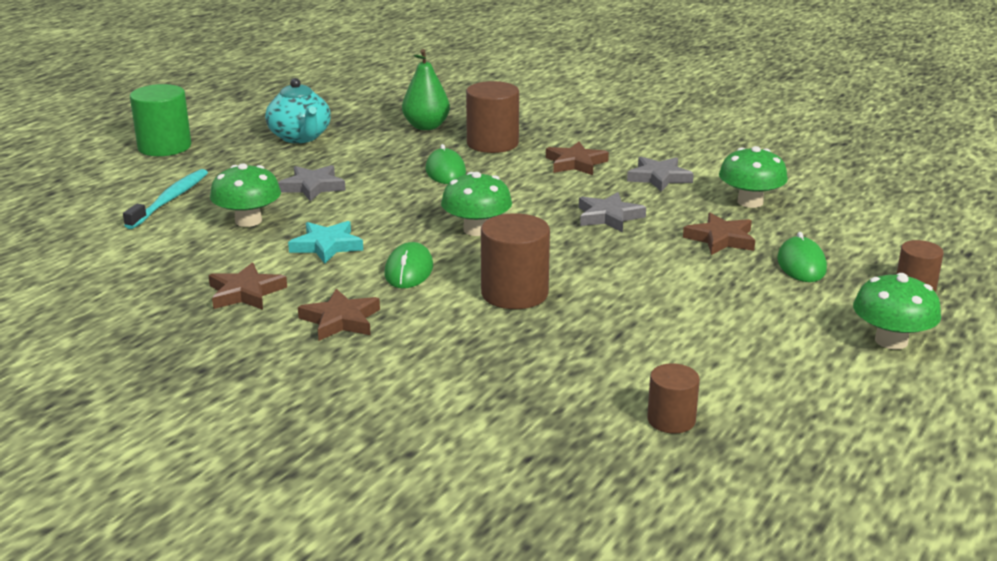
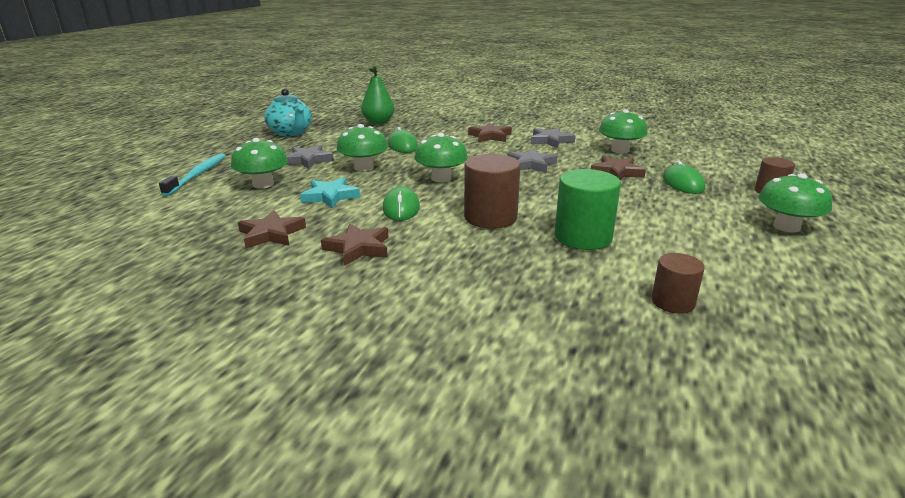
camera: 10 degrees left, 0 degrees up
green cylinder [130,84,191,156] -> green cylinder moved to [555,169,621,250]
brown cylinder [466,81,519,153] -> none
none -> green mushroom [337,124,388,171]

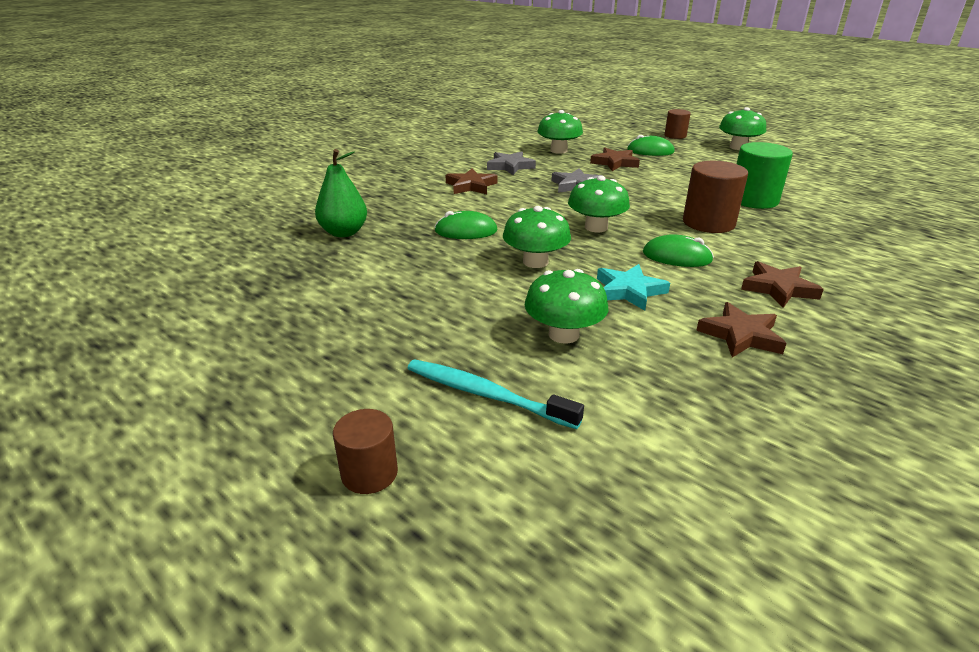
camera: 70 degrees left, 5 degrees up
turquoise teapot [264,89,312,136] -> none
grey star [286,145,334,169] -> none
brown cylinder [652,253,704,314] -> brown cylinder moved to [333,409,398,494]

